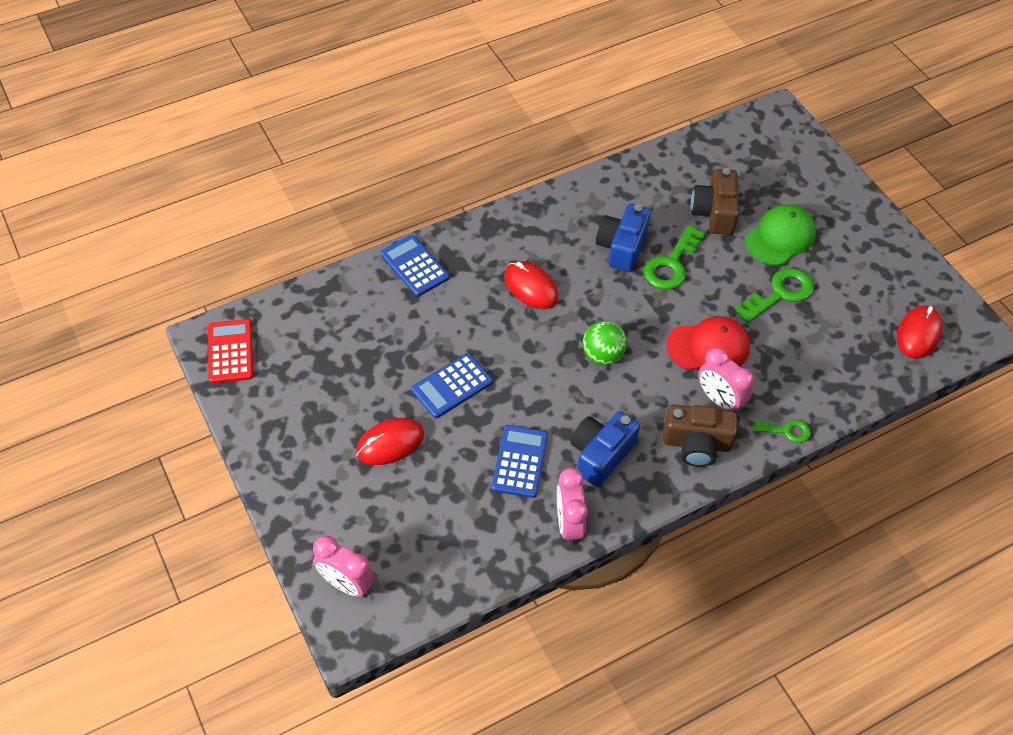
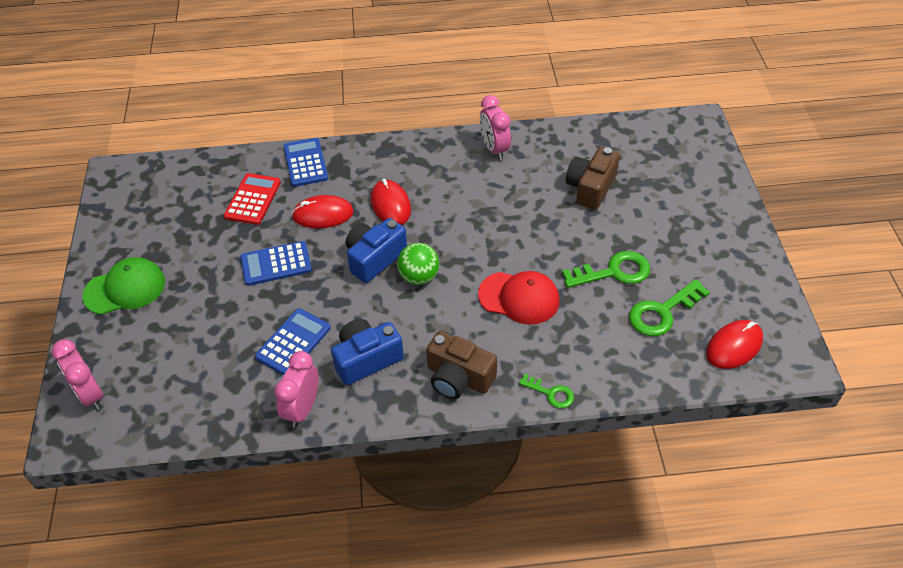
camera: 25 degrees right, 5 degrees down
red calculator [208,319,253,384] -> red calculator moved to [224,173,281,225]
red mouse [356,418,424,465] -> red mouse moved to [291,195,354,228]
blue camera [596,203,651,272] -> blue camera moved to [346,218,407,283]
green key [644,225,706,290] -> green key moved to [629,279,710,336]
pink clock [698,347,754,413] -> pink clock moved to [480,95,511,160]
green cap [745,204,816,265] -> green cap moved to [82,257,165,315]

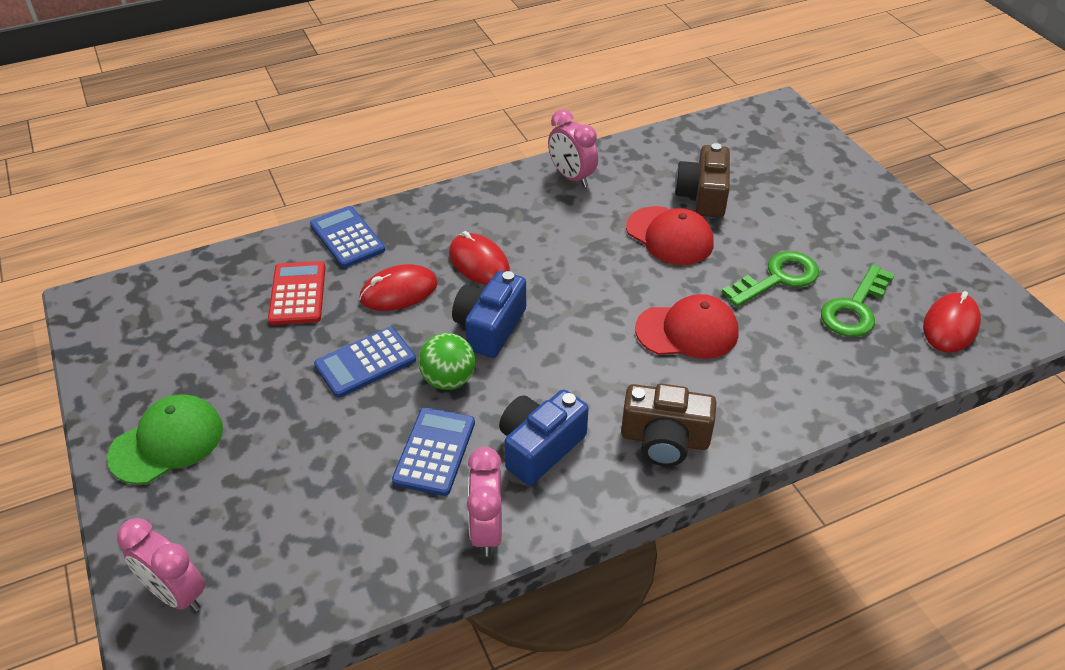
camera: 20 degrees left, 5 degrees down
green ball [397,243,439,285] -> green ball moved to [418,333,475,390]
green key [519,374,574,409] -> none
none -> red cap [626,206,714,265]

